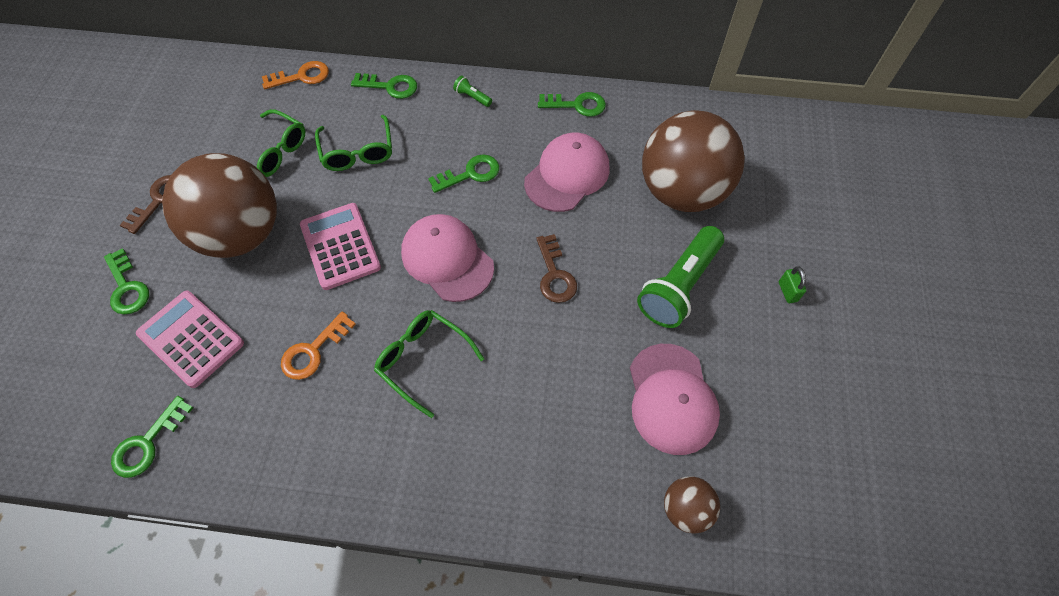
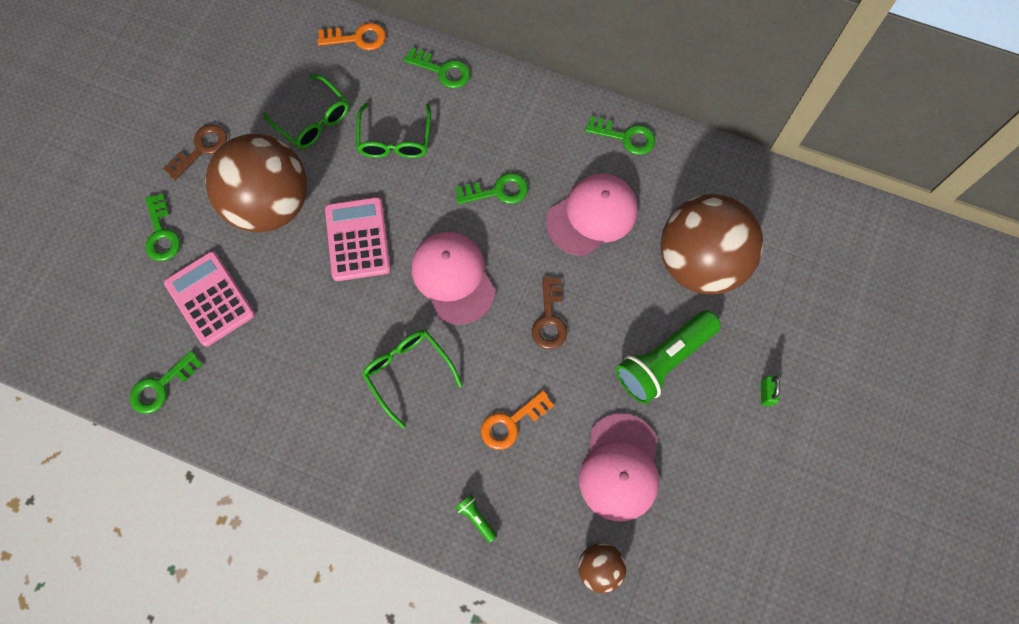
camera: 15 degrees right, 10 degrees up
orange key [281,312,356,380] -> orange key moved to [481,390,554,450]
green flashlight [453,75,492,107] -> green flashlight moved to [455,495,497,543]

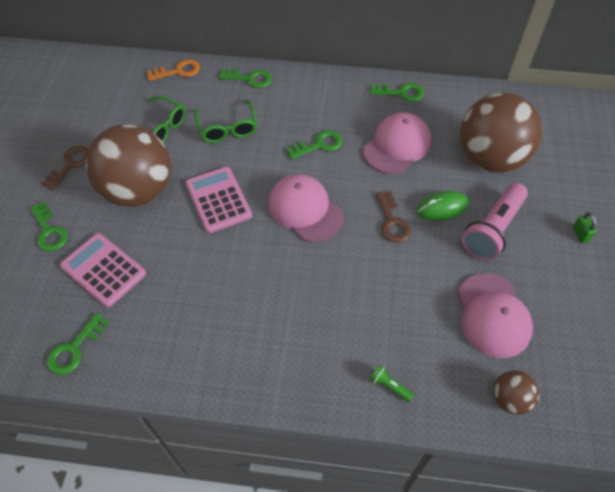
camera: 15 degrees left, 15 degrees down
green glasses [362,330,463,429] -> none
orange key [481,390,554,450] -> none
green flashlight [616,310,721,404] -> pink flashlight [462,183,528,261]
none -> green mouse [417,191,469,221]

